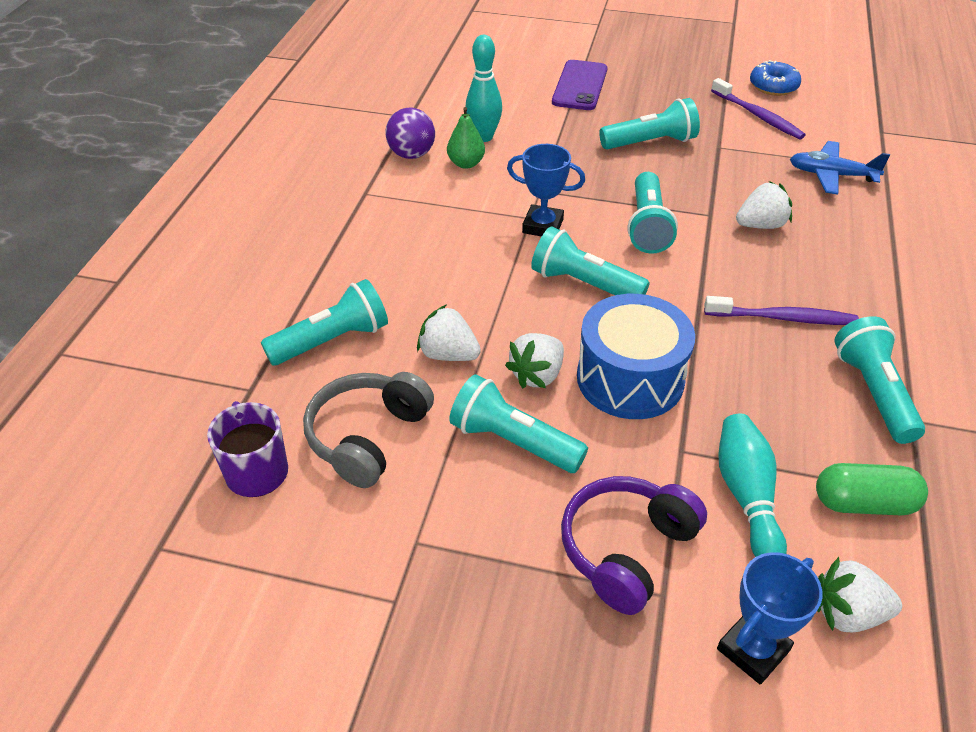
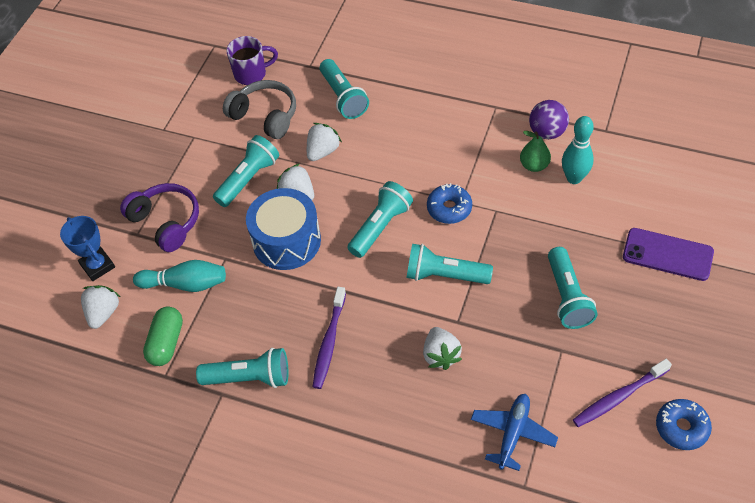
camera: 100 degrees right, 10 degrees up
blue trophy [507,144,585,237] -> blue donut [427,183,472,224]

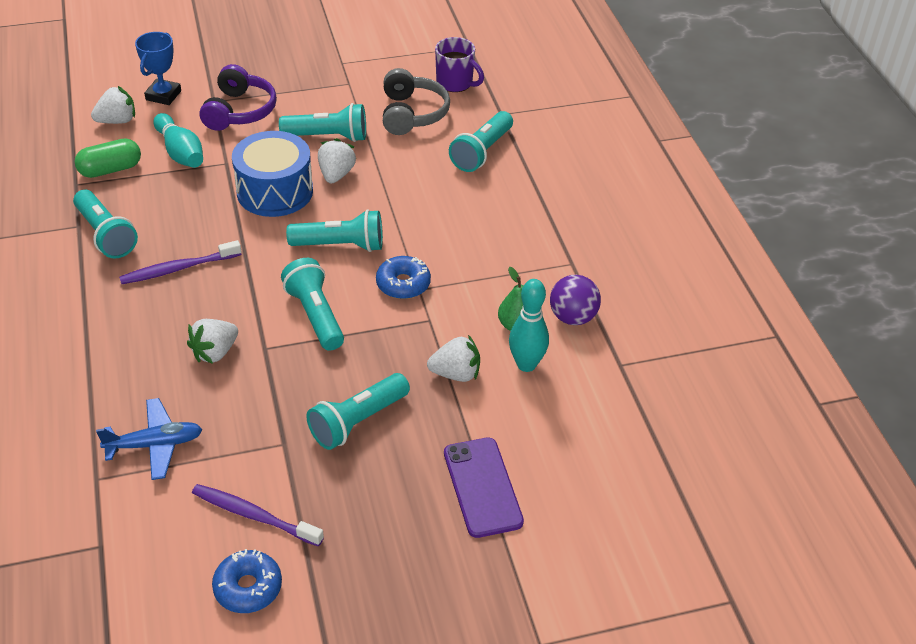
camera: 50 degrees right, 10 degrees down
white strawberry [307,123,342,161] -> white strawberry moved to [427,335,480,382]

